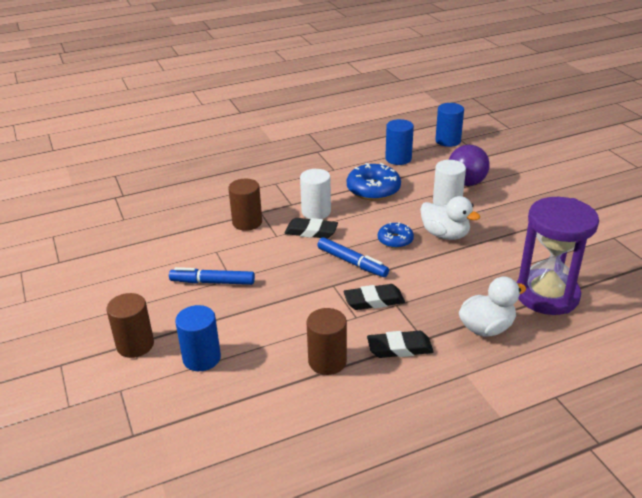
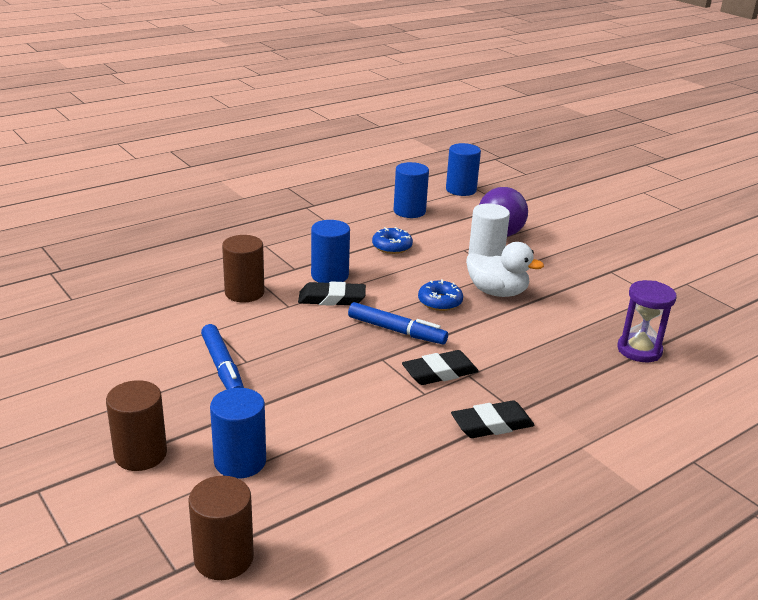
camera: 15 degrees left, 5 degrees down
blue marker [169,267,255,285] -> blue marker turned 105 degrees counterclockwise [201,324,244,389]
white cylinder [300,169,331,219] -> blue cylinder [311,220,350,283]
brown cylinder [307,308,347,375] -> brown cylinder moved to [189,476,254,580]
blue donut [347,163,401,200] -> blue donut [372,227,413,254], size x0.60
white duck [459,277,526,337] -> none
purple hourglass [517,197,599,315] -> purple hourglass [617,280,677,362], size x0.58

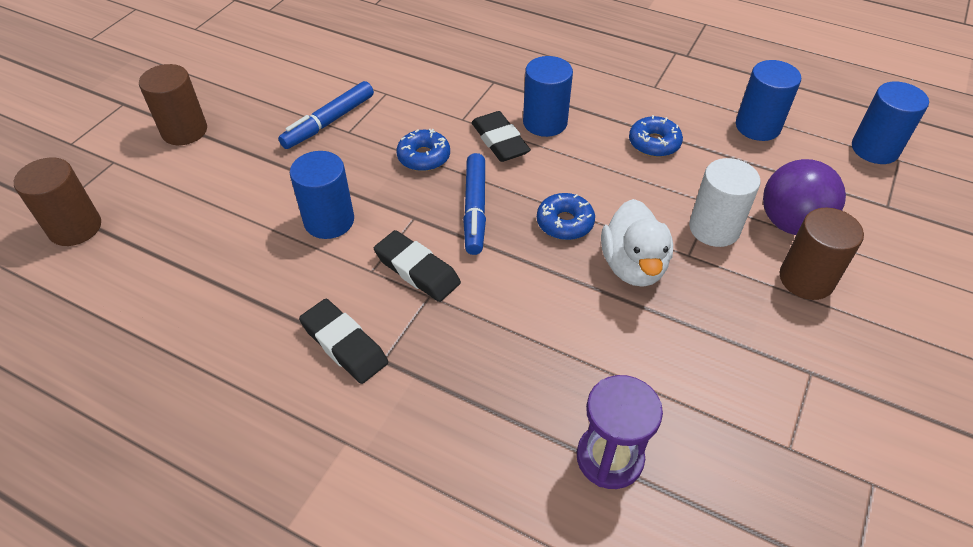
camera: 65 degrees right, 20 degrees up
blue cylinder [210,388,266,479] -> blue cylinder moved to [290,151,354,239]
brown cylinder [222,235,264,302] -> brown cylinder moved to [780,208,864,300]
none -> blue donut [396,129,450,171]

